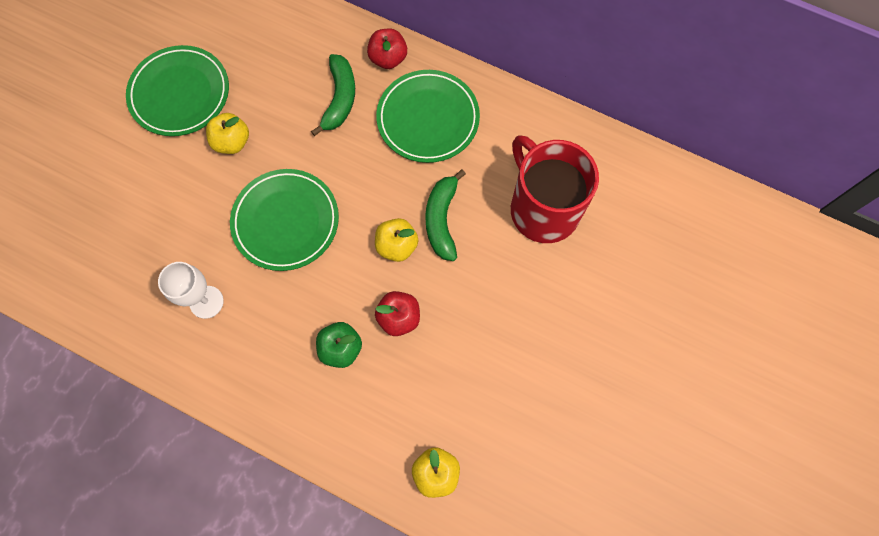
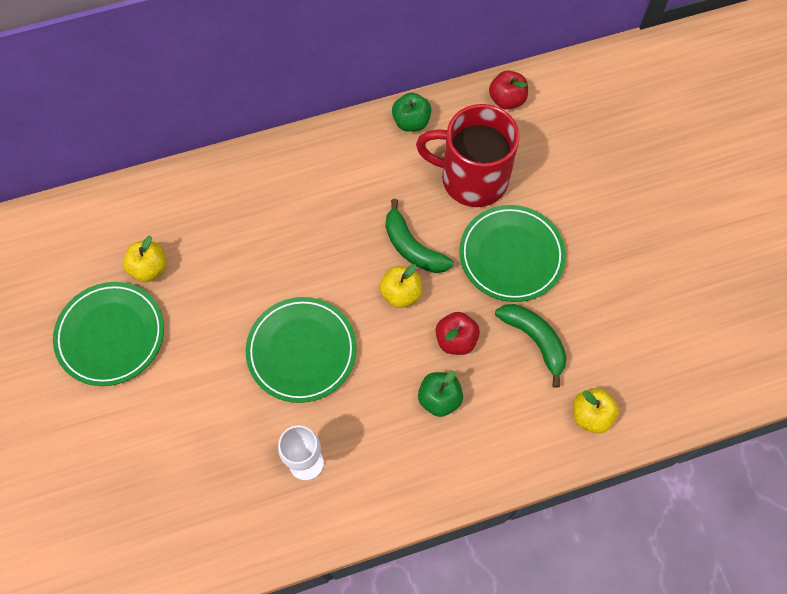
camera: 45 degrees left, 5 degrees down
yellow apple [206,113,249,154] -> yellow apple moved to [123,236,167,282]
green banana [311,54,355,136] -> green banana moved to [495,304,567,388]
red apple [367,29,407,69] -> red apple moved to [489,70,528,110]
green plate [376,70,480,163] -> green plate moved to [459,205,566,302]
none -> green apple [392,93,432,132]

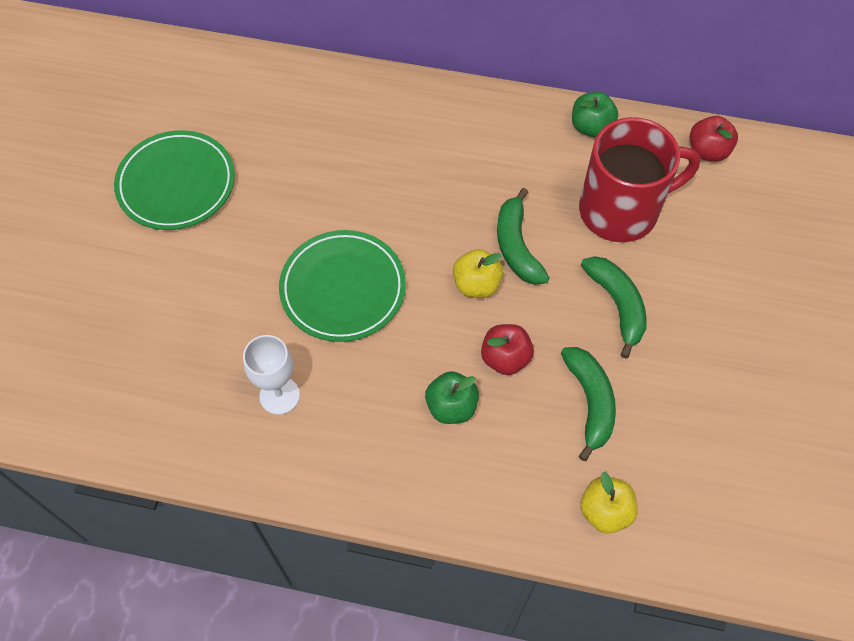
camera: 30 degrees right, 5 degrees down
yellow apple [123,236,167,282] -> none
red mug [416,104,520,207] -> red mug turned 120 degrees clockwise [579,117,700,242]
green plate [459,205,566,302] -> green banana [581,256,647,359]

